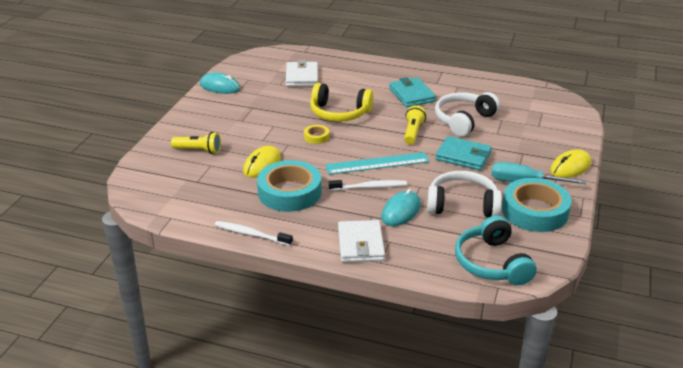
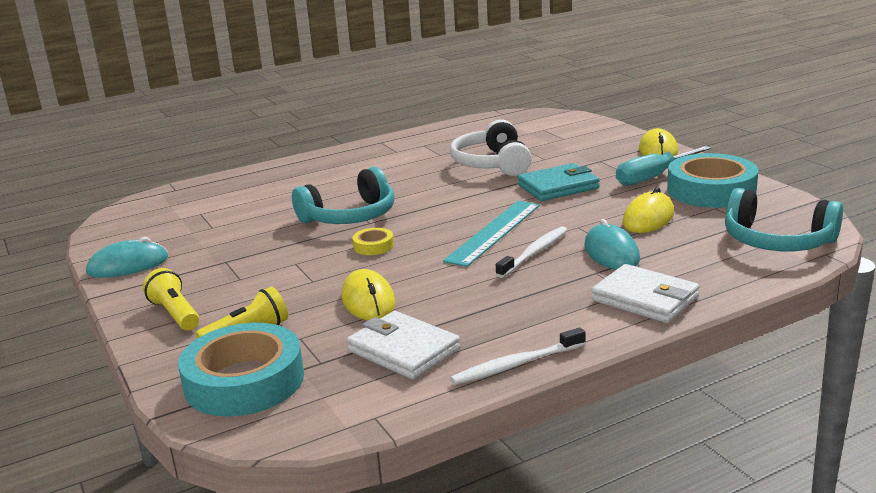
camera: 45 degrees left, 10 degrees down
turquoise tape [257,160,321,212] -> turquoise tape moved to [178,323,304,417]
white wallet [286,60,318,87] -> white wallet moved to [347,311,460,379]
yellow headphones [310,83,373,122] -> turquoise headphones [292,167,395,224]
turquoise wallet [389,77,436,107] -> none
yellow flashlight [404,105,426,144] -> yellow flashlight moved to [143,268,199,330]
white headphones [427,171,502,217] -> yellow mouse [623,187,674,233]

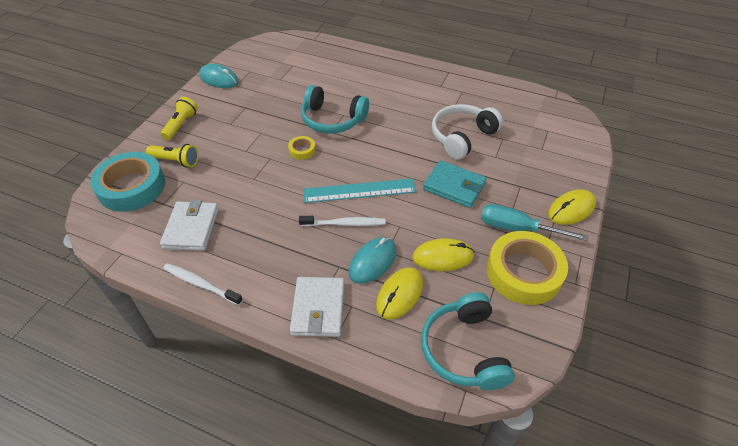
camera: 50 degrees right, 25 degrees up
yellow mouse [342,269,395,320] -> yellow mouse moved to [376,267,423,320]
turquoise tape [667,153,758,208] -> yellow tape [487,231,568,305]

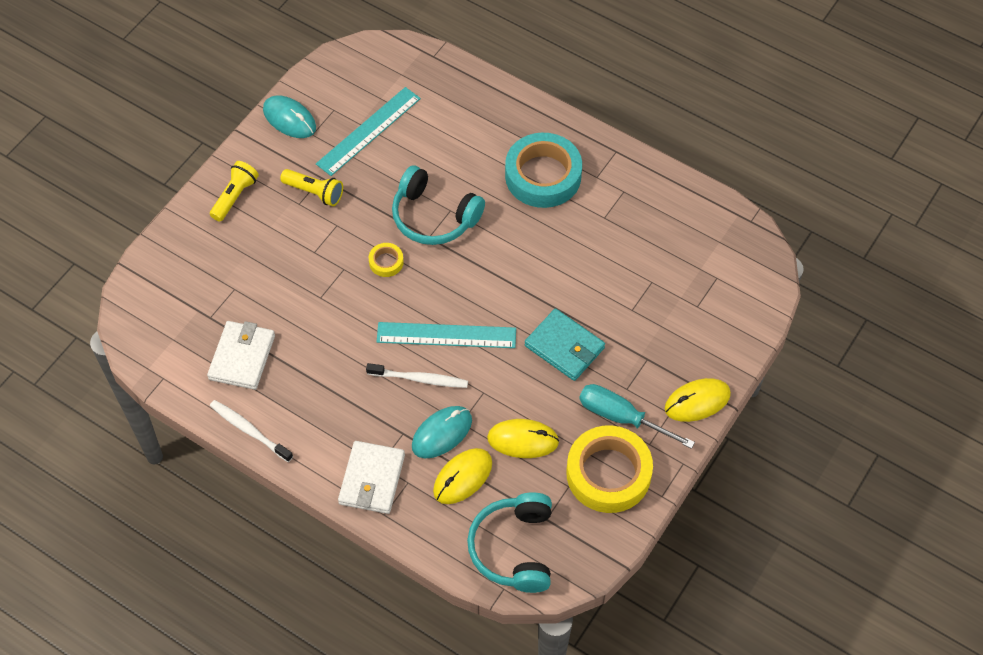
camera: 10 degrees right, 10 degrees up
turquoise tape [90,152,165,212] -> turquoise tape moved to [505,133,582,208]
yellow flashlight [146,144,199,167] -> yellow flashlight moved to [280,169,343,206]
white headphones [432,104,503,159] -> none
none -> turquoise ruler [316,87,421,176]

